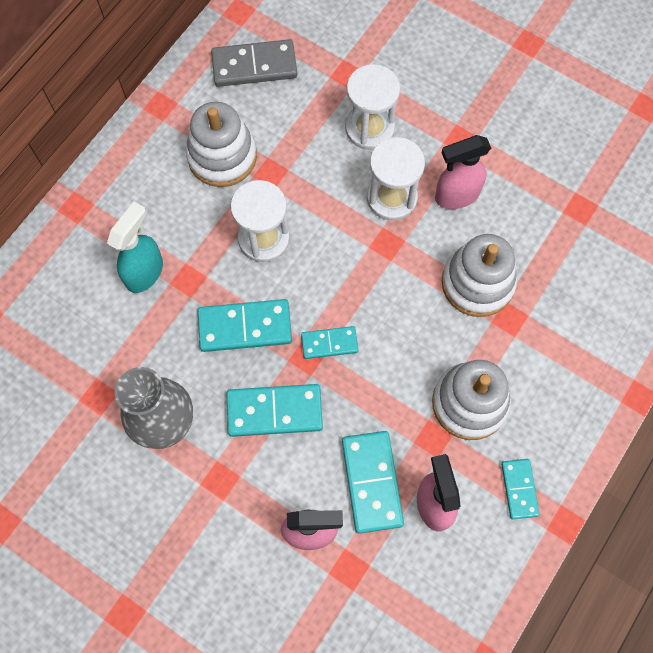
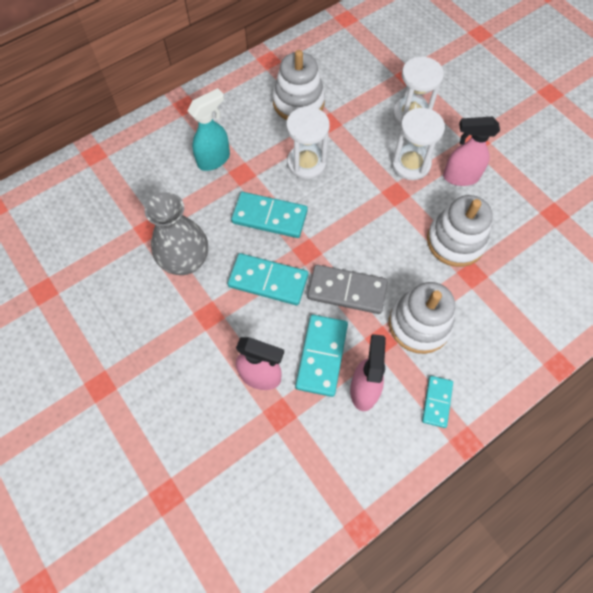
camera: 20 degrees right, 5 degrees down
grey domino [211,39,297,87] -> grey domino moved to [308,265,388,314]
turquoise domino [301,326,358,359] -> none

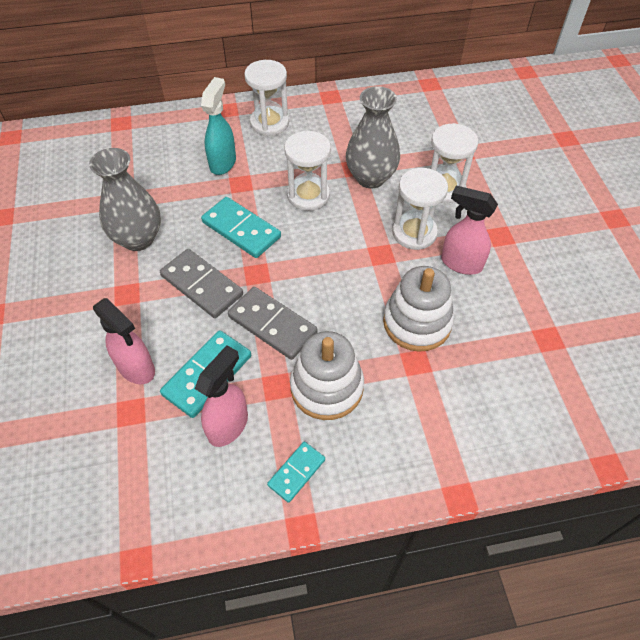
camera: 25 degrees right, 10 degrees down
turquoise spray bottle [187,88,230,171] -> turquoise spray bottle turned 60 degrees counterclockwise [201,77,236,175]
turquoise domino [228,253,308,305] -> grey domino [160,249,243,318]
white stacking toy [273,50,325,120] -> none
none -> white hourglass [244,60,289,136]
none -> grey vase [346,86,400,188]

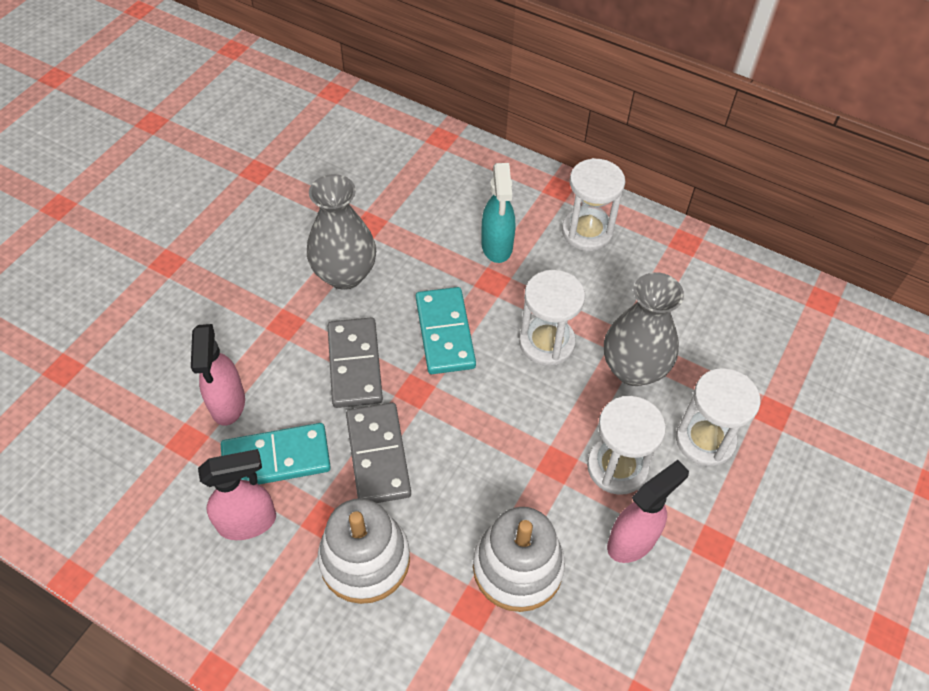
camera: 40 degrees right, 0 degrees up
turquoise spray bottle [201,77,236,175] -> turquoise spray bottle turned 120 degrees clockwise [482,163,515,263]
turquoise domino [267,442,325,503] -> none
pink spray bottle [441,186,498,275] -> pink spray bottle turned 75 degrees clockwise [607,460,689,563]

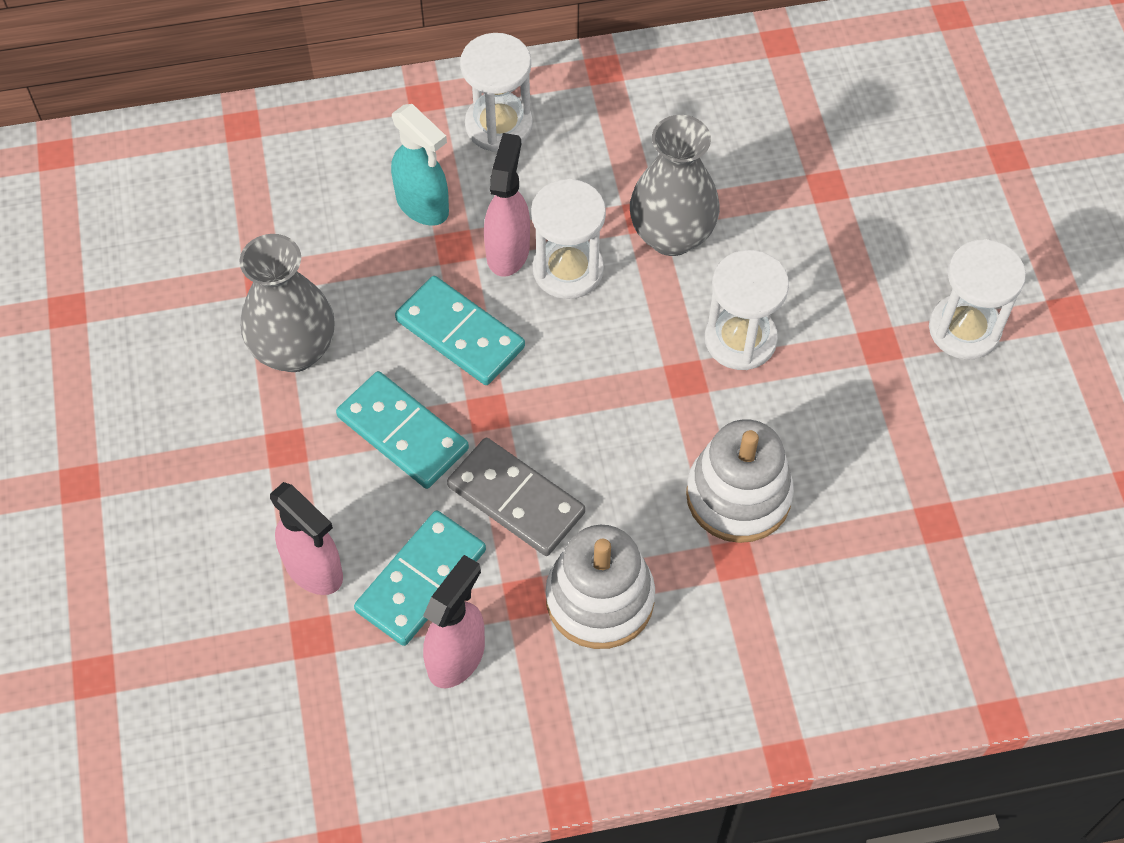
camera: 40 degrees left, 5 degrees up
grey domino [327,317,383,408] -> turquoise domino [336,371,469,489]
pink spray bottle [607,460,689,563] -> pink spray bottle moved to [484,133,530,277]
white hourglass [676,368,761,466] -> white hourglass moved to [929,239,1026,360]

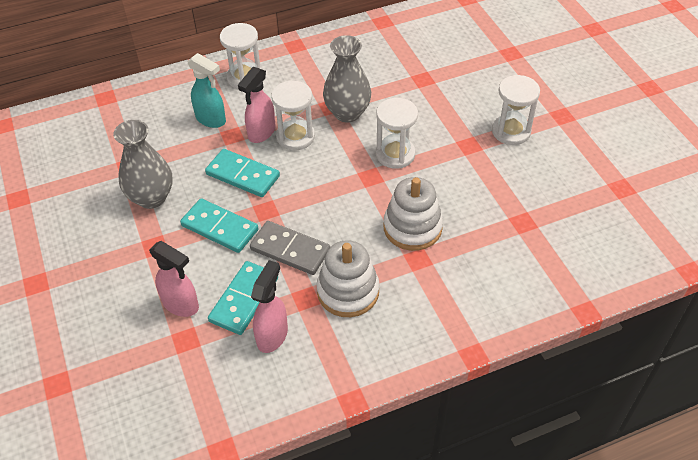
camera: 10 degrees left, 10 degrees down
pink spray bottle [484,133,530,277] -> pink spray bottle turned 150 degrees counterclockwise [238,67,275,143]

